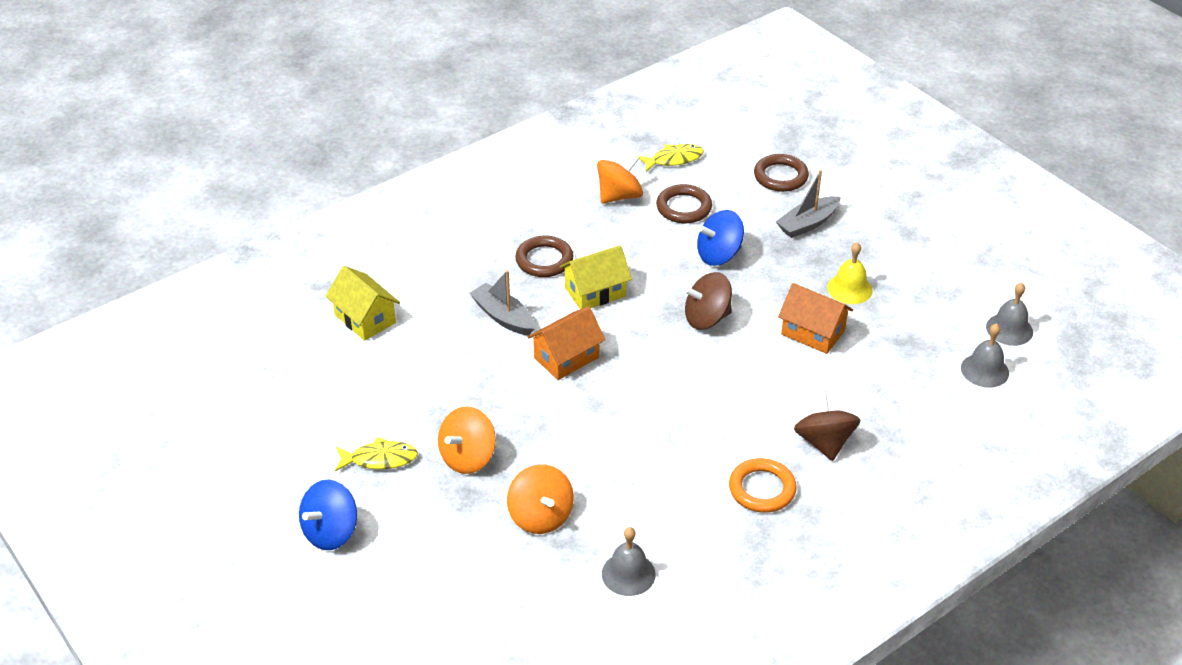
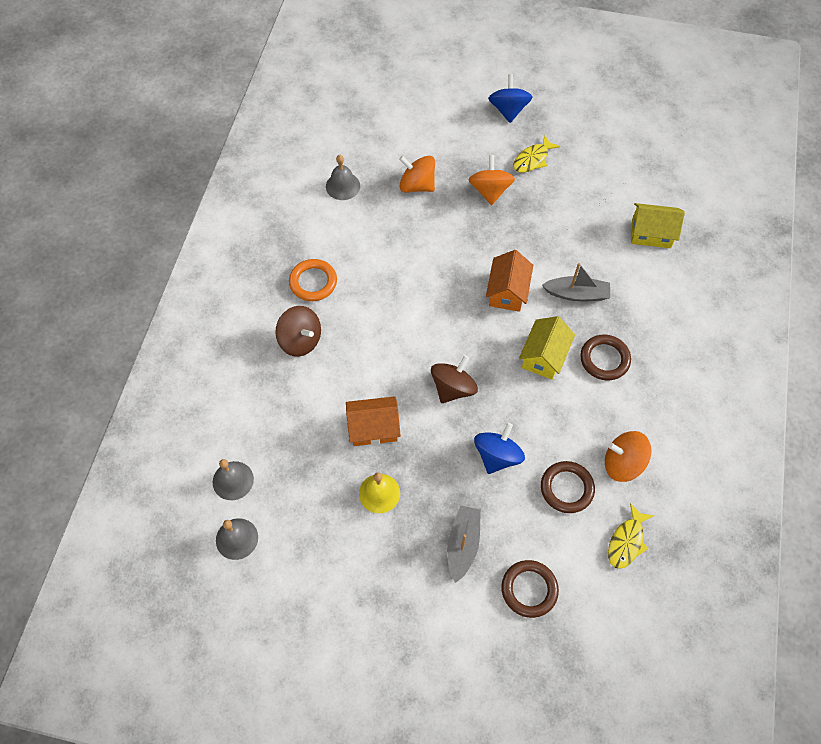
camera: 140 degrees right, 20 degrees up
orange spinning top [597,154,643,203] -> orange spinning top turned 90 degrees clockwise [605,431,651,482]

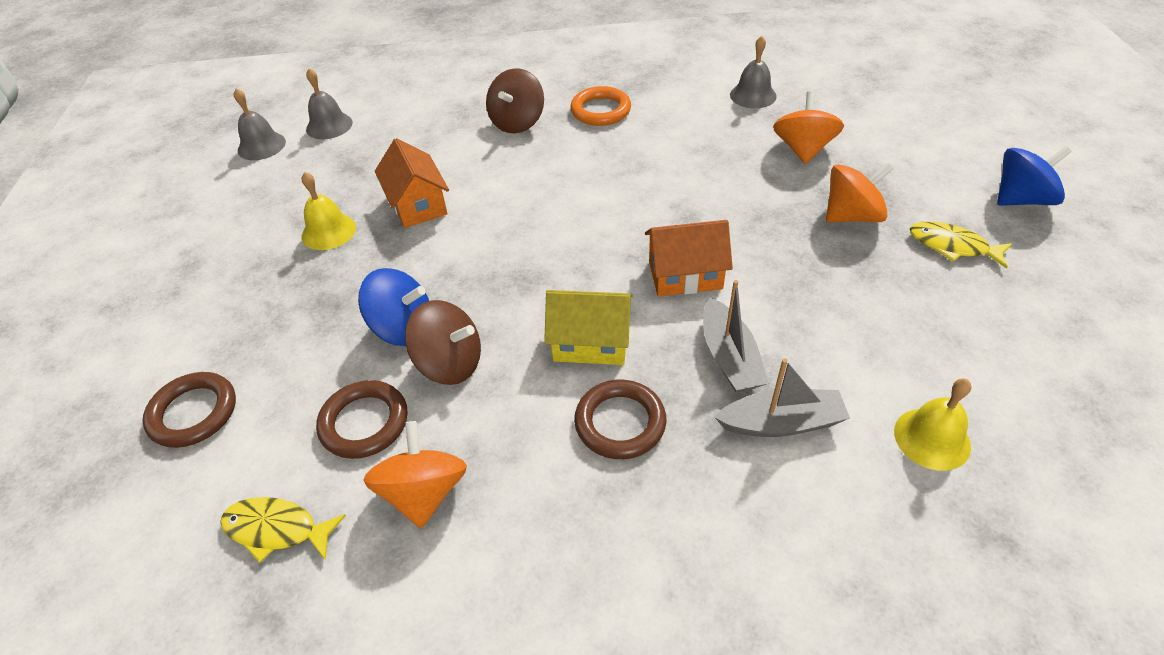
camera: 75 degrees right, 15 degrees down
brown spinning top [431,355,478,403] -> brown spinning top moved to [405,300,481,385]
grey boat [447,506,481,583] -> grey boat moved to [714,358,850,437]
yellow house [631,203,685,248] -> yellow bell [894,379,971,471]

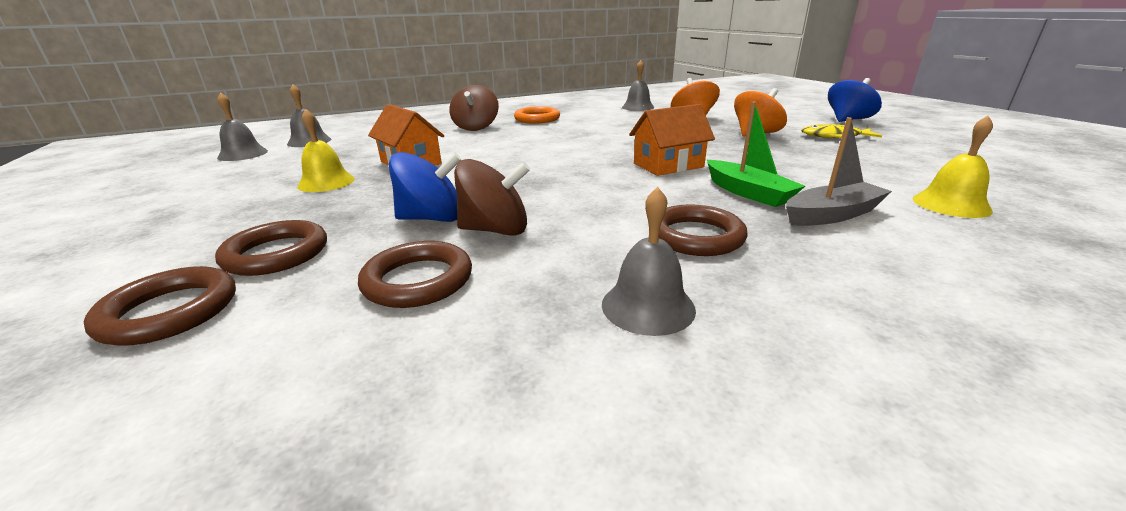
camera: 20 degrees left, 20 degrees down
yellow fish [220,497,346,563] -> none
orange spinning top [363,421,467,528] -> none
yellow house [544,290,633,365] -> none
grey boat [703,280,769,392] -> green boat [707,102,805,207]
none -> brown ring [215,220,327,276]
none -> grey bell [602,187,696,336]

